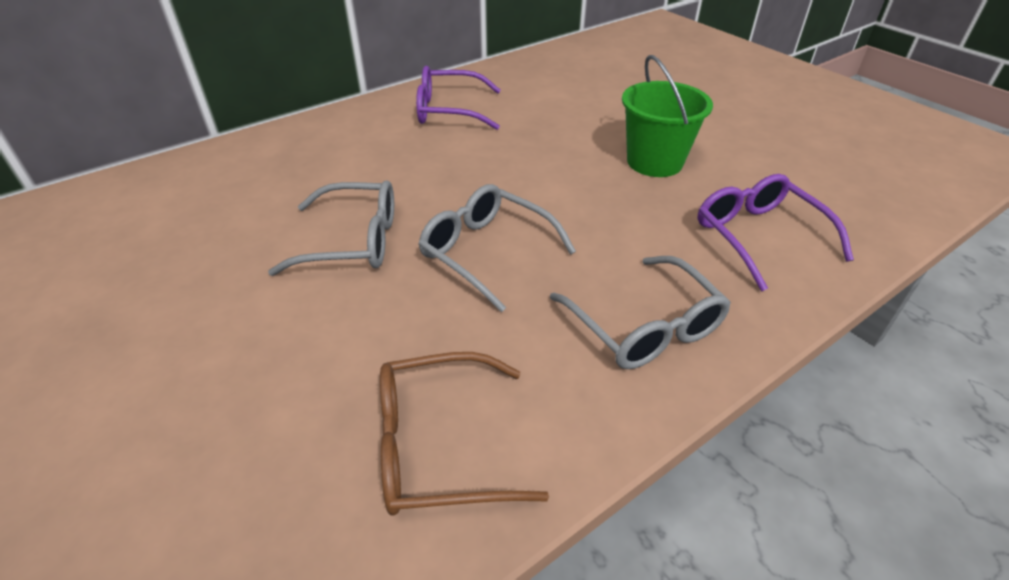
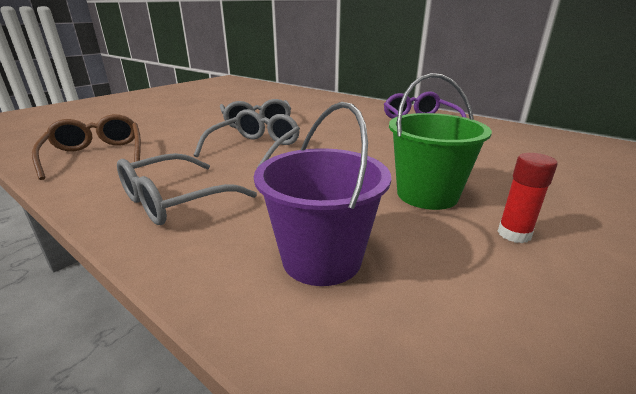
camera: 75 degrees right, 15 degrees down
purple glasses [697,174,854,291] -> purple bucket [254,102,391,286]
none -> red glue stick [497,153,558,243]

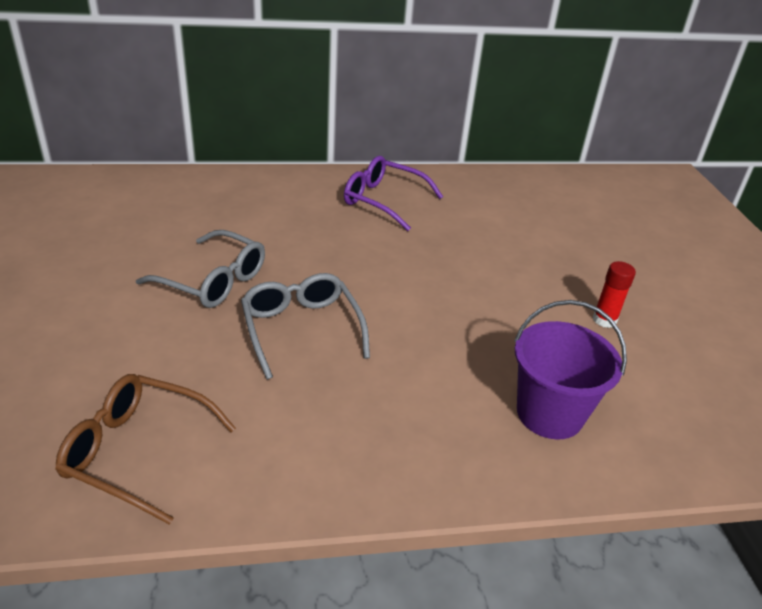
camera: 50 degrees left, 10 degrees up
grey glasses [117,153,257,225] -> none
green bucket [389,73,492,210] -> none

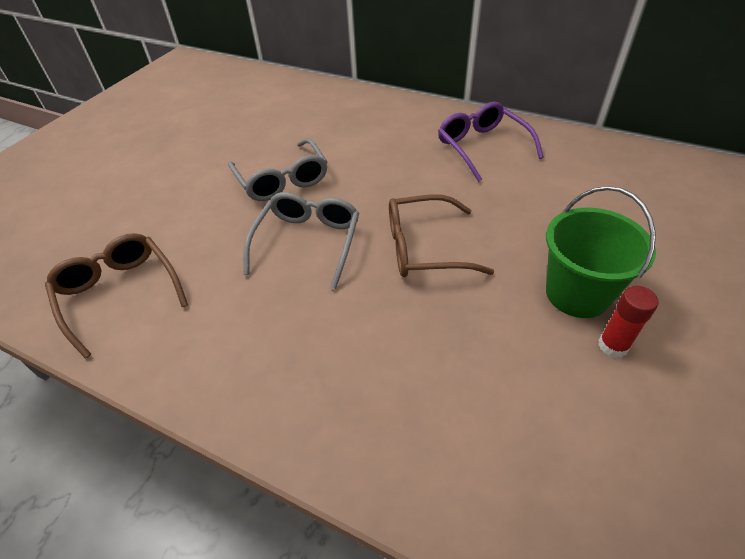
camera: 40 degrees right, 10 degrees up
purple bucket [514,300,627,439] -> none
none -> brown glasses [389,194,495,277]
none -> green bucket [546,186,656,318]

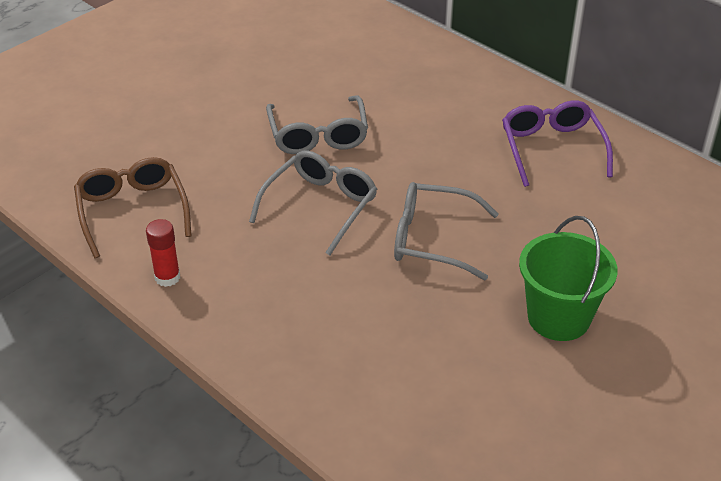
camera: 15 degrees right, 5 degrees down
brown glasses [389,194,495,277] -> grey glasses [394,182,499,280]
red glue stick [598,286,658,358] -> red glue stick moved to [146,219,180,287]

